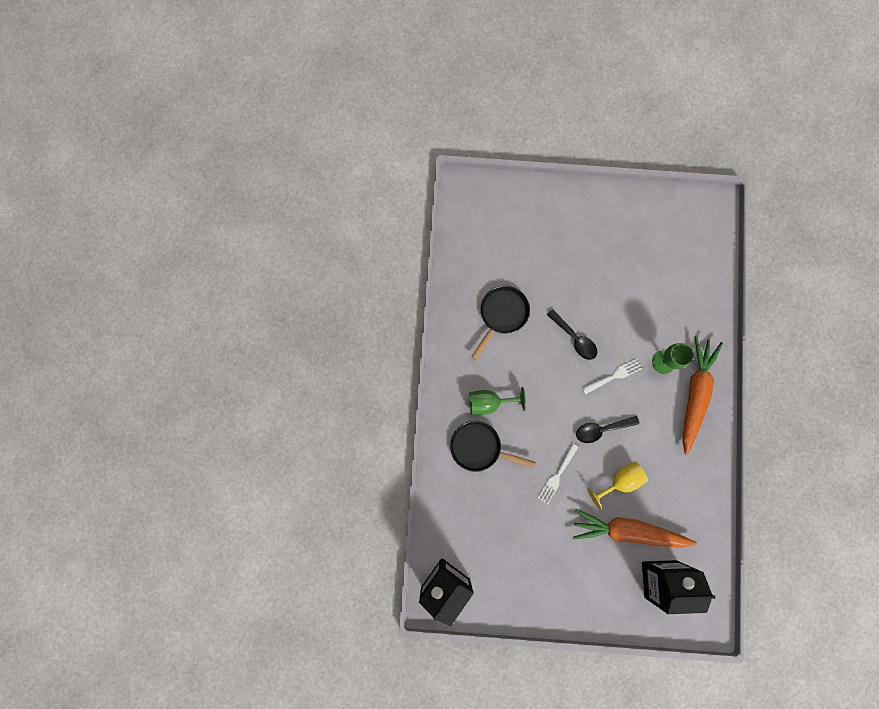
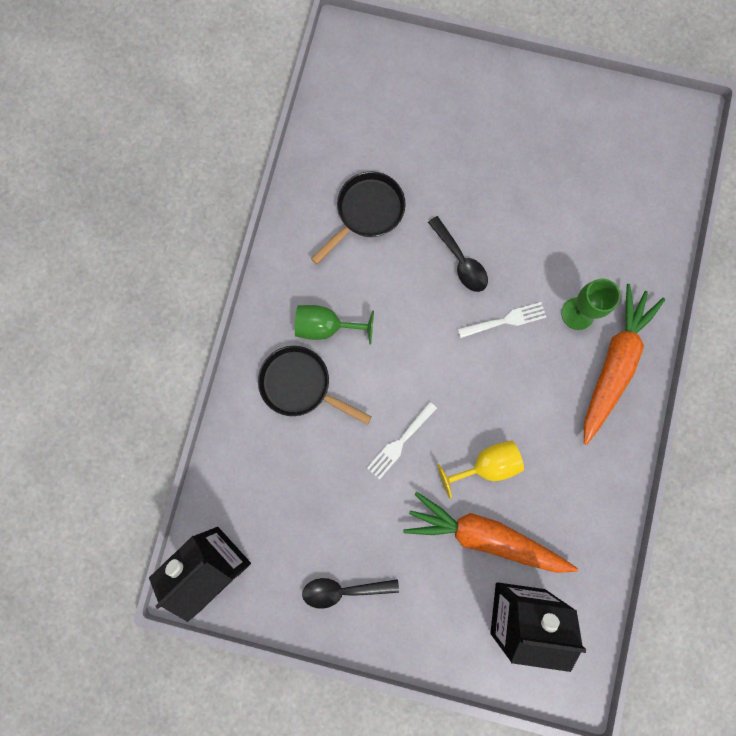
camera: 10 degrees right, 0 degrees up
black spoon [576,416,639,443] -> black spoon moved to [302,578,399,609]

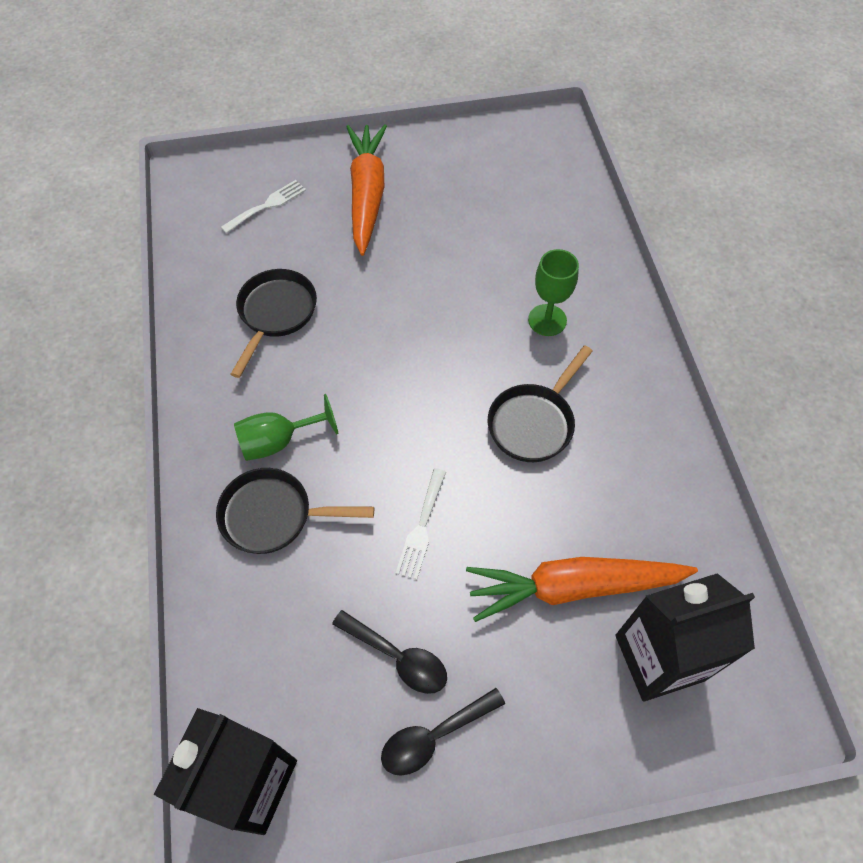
camera: 25 degrees left, 20 degrees down
black spoon [428,216,488,292] -> black spoon moved to [332,610,447,694]
yellow goblet [438,441,524,499] -> none
white fork [458,302,546,338] -> white fork moved to [221,180,306,234]
orange carrot [584,284,665,445] -> orange carrot moved to [346,124,387,256]
none -> black pan [488,345,593,462]

